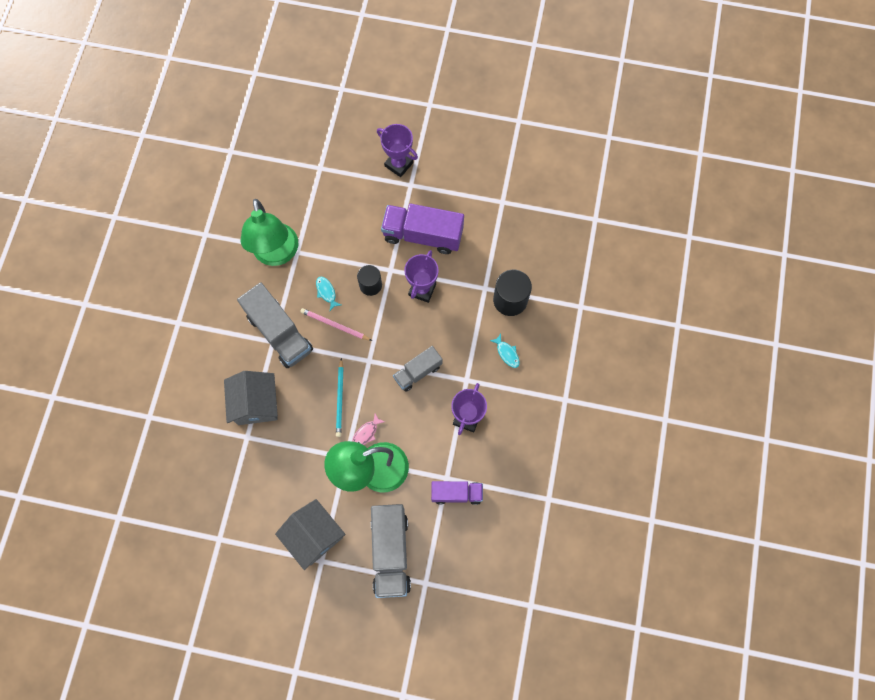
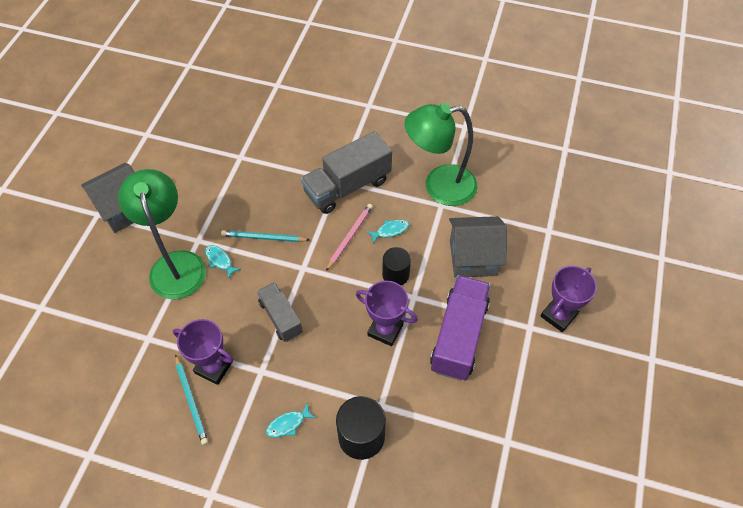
camera: 95 degrees right, 15 degrees down
grey house [224,371,278,425] -> grey house moved to [449,216,507,278]
pink fish [352,414,385,445] -> turquoise fish [205,245,241,279]
grey truck [371,504,411,598] -> none
purple truck [431,481,483,505] -> none
none -> turquoise pencil [175,354,208,445]

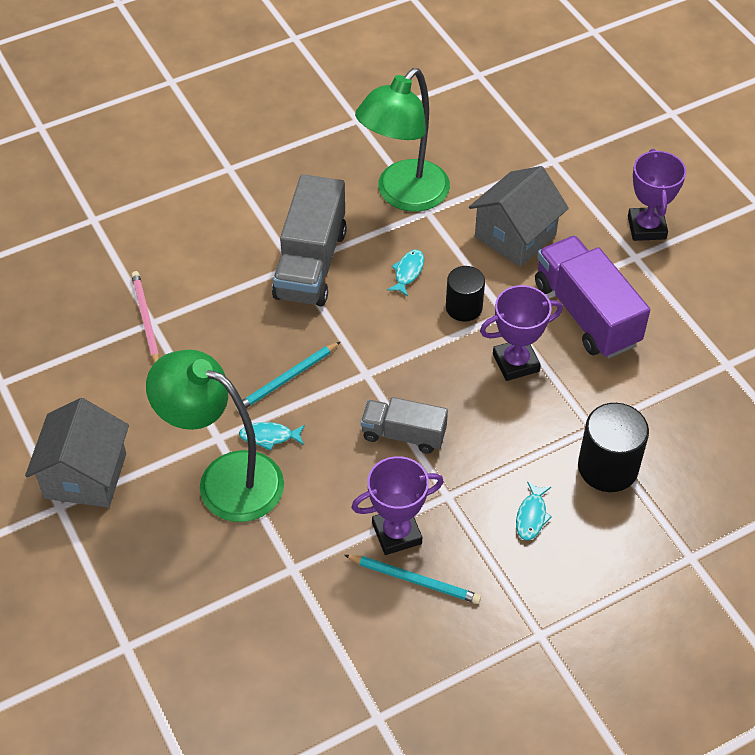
camera: 45 degrees left, 5 degrees down
pink pencil [326,204,373,271] -> pink pencil moved to [131,271,159,363]

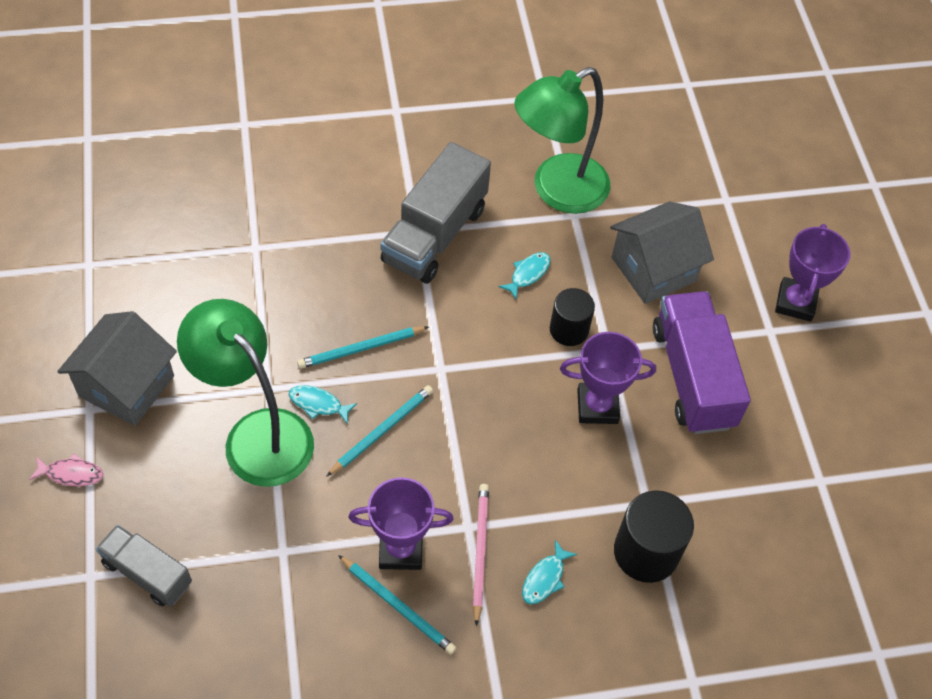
camera: 15 degrees right, 5 degrees up
pink pencil [131,271,159,363] -> pink pencil moved to [473,484,489,626]
grey truck [361,397,448,454] -> grey truck moved to [96,525,192,607]
none -> pink fish [29,454,103,486]
none -> turquoise pencil [326,385,433,477]

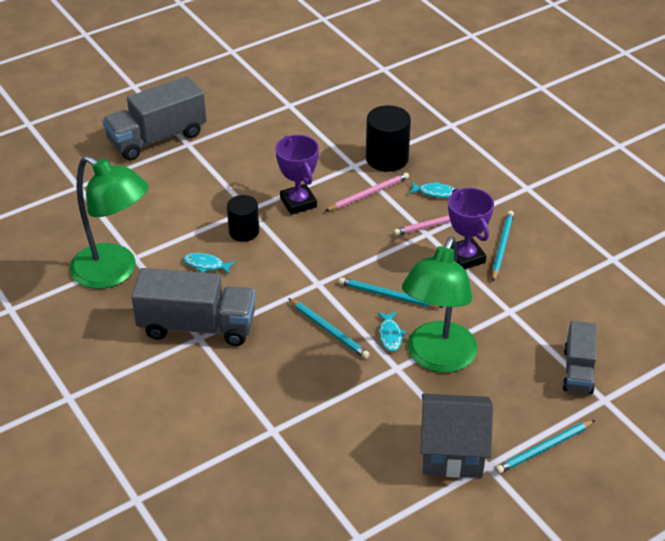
camera: 110 degrees left, 15 degrees down
pink fish [29,454,103,486] -> turquoise pencil [495,420,595,474]
grey house [610,201,714,304] -> none
purple truck [653,291,751,434] -> none
purple trophy [775,224,850,322] -> grey truck [102,76,207,161]
none -> pink pencil [325,172,409,211]

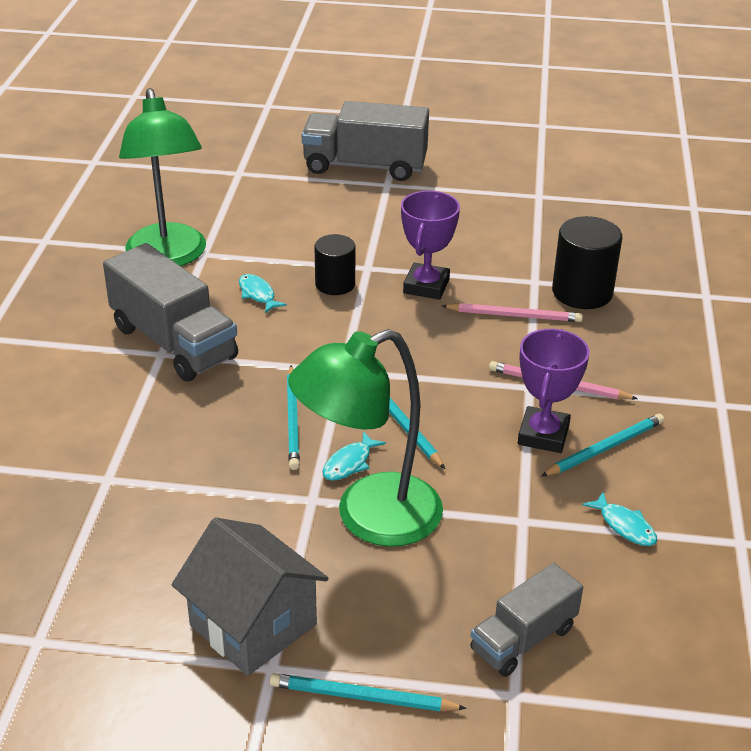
camera: 40 degrees right, 5 degrees down
turquoise fish [409,181,455,198] -> turquoise fish moved to [582,492,657,546]

